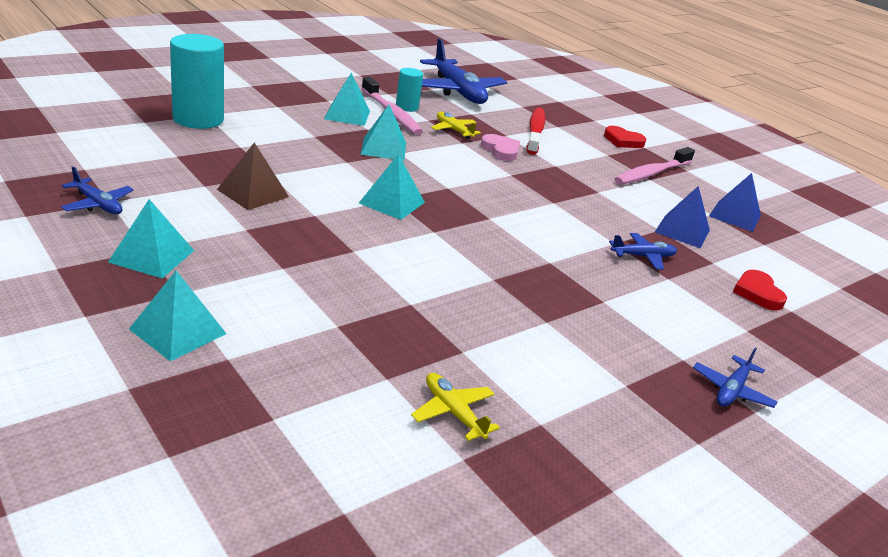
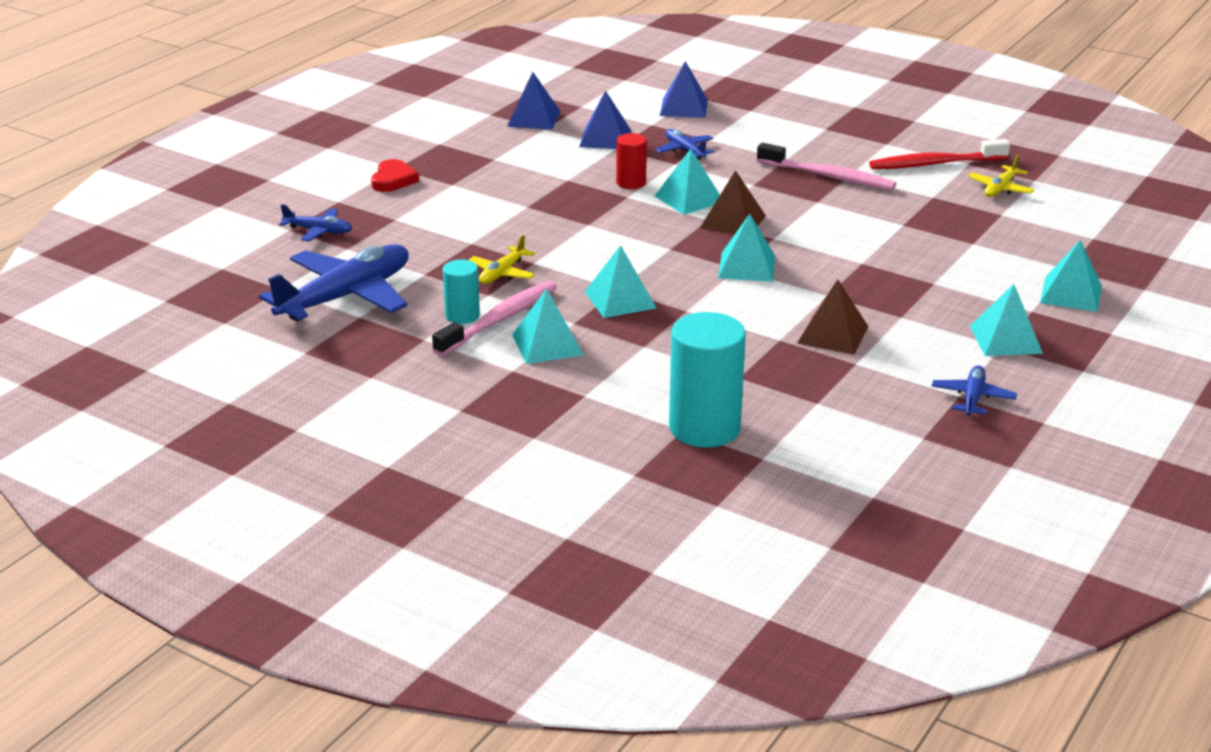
camera: 105 degrees left, 0 degrees up
pink heart [481,134,520,161] -> none
red toothbrush [526,108,545,155] -> red toothbrush moved to [869,139,1010,169]
pink toothbrush [614,147,695,185] -> pink toothbrush moved to [757,143,896,190]
blue plane [693,347,777,408] -> blue plane moved to [279,204,352,241]
red heart [733,270,787,311] -> blue pyramid [660,61,708,118]
none -> red cylinder [616,133,647,189]
none -> turquoise pyramid [655,149,720,215]
none -> brown pyramid [700,170,766,235]

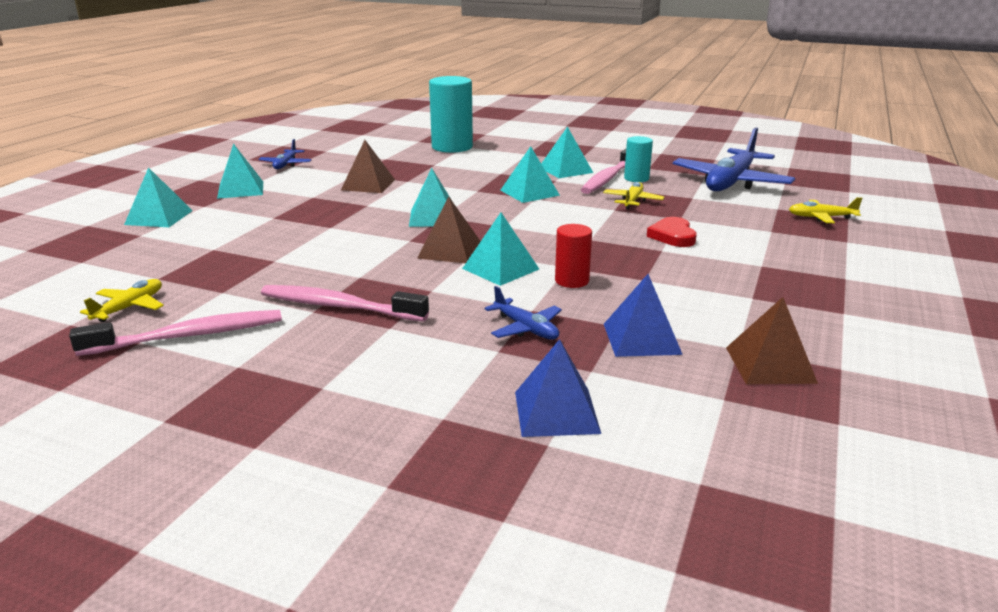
camera: 170 degrees right, 5 degrees down
blue plane [279,204,352,241] -> yellow plane [789,197,862,223]
red heart [371,159,419,192] -> red heart moved to [647,217,697,247]
blue pyramid [507,72,560,130] -> brown pyramid [726,297,818,384]
red toothbrush [869,139,1010,169] -> pink toothbrush [69,310,282,356]

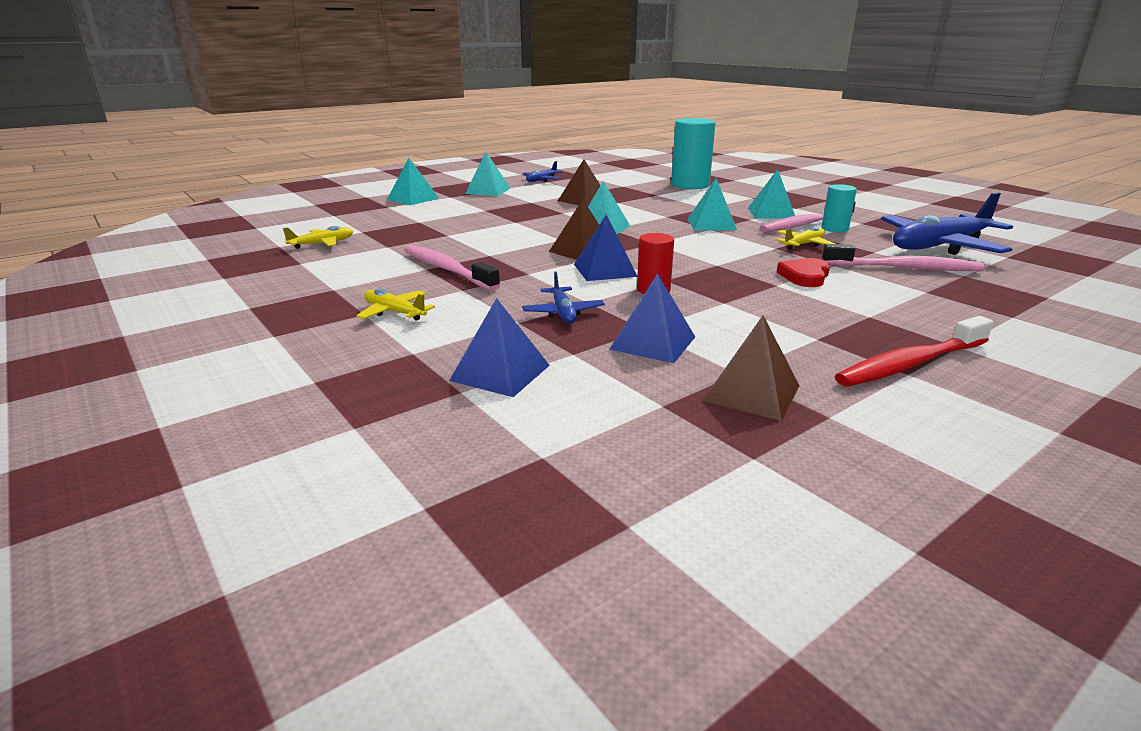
camera: 30 degrees right, 0 degrees up
pink toothbrush [69,310,282,356] -> pink toothbrush moved to [822,244,985,271]
turquoise pyramid [462,213,539,286] -> blue pyramid [574,214,637,281]
yellow plane [789,197,862,223] -> yellow plane moved to [356,288,435,321]
none -> red toothbrush [835,316,993,387]

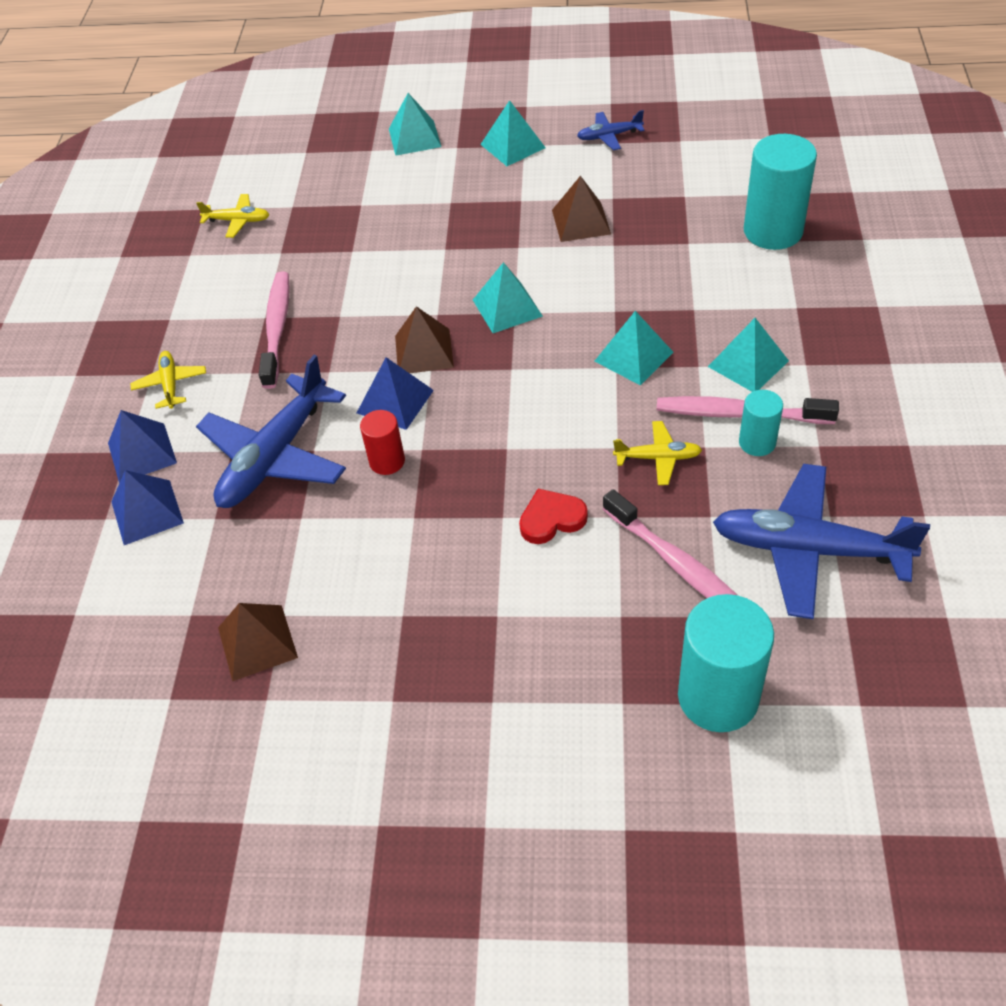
camera: 45 degrees right, 25 degrees up
blue plane [522,272,605,324] -> blue plane [196,355,346,508], size x2.11
blue pyramid [609,273,695,363] -> blue pyramid moved to [108,410,177,483]
red toothbrush [835,316,993,387] -> none
none -> turquoise cylinder [678,594,774,732]

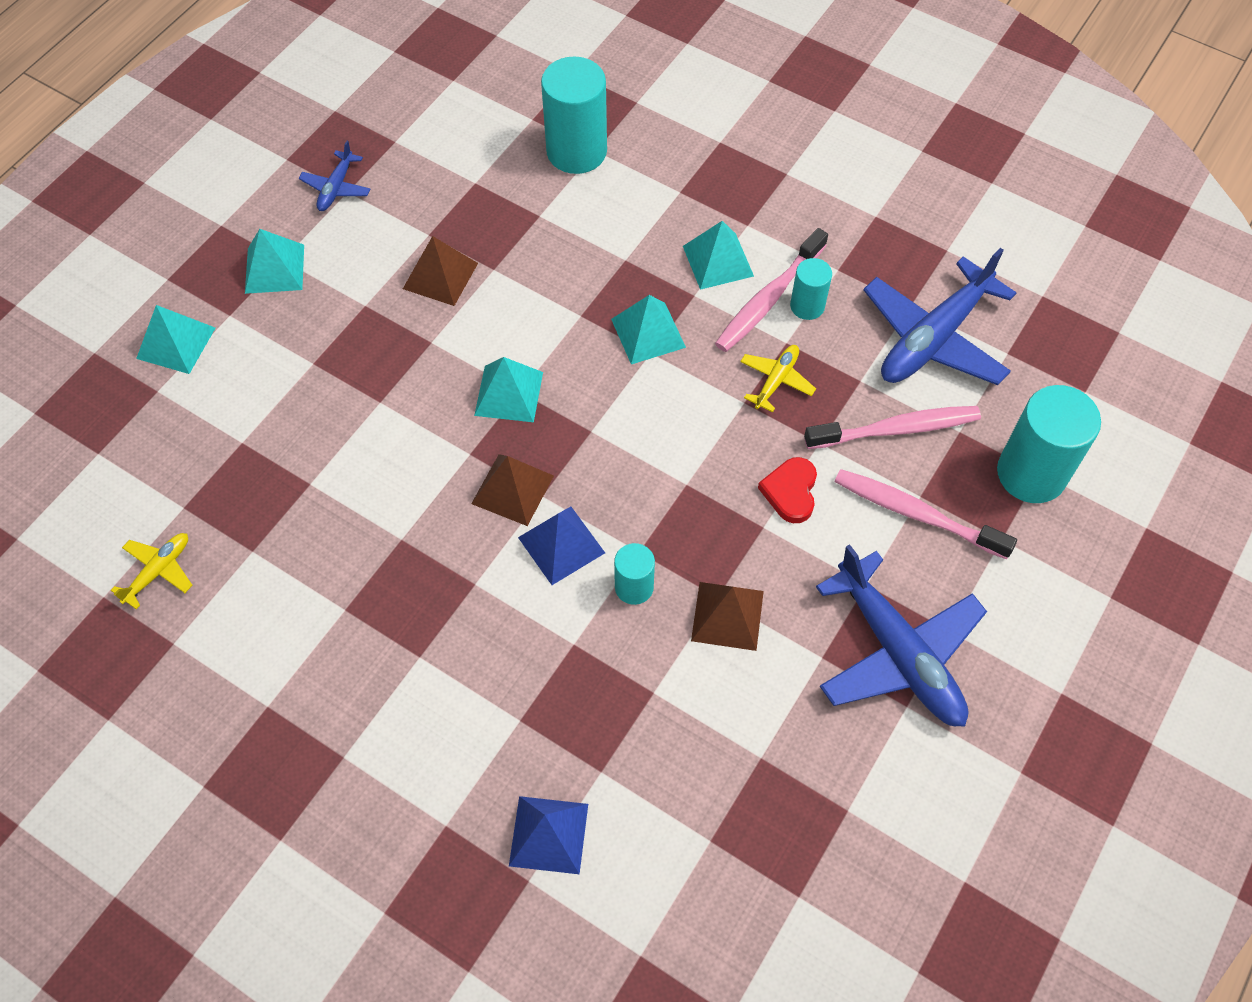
camera: 65 degrees left, 10 degrees up
blue pyramid [108,410,177,483] -> none
yellow plane [130,351,206,409] -> none
blue plane [196,355,346,508] -> blue plane moved to [816,544,987,727]
brown pyramid [218,603,298,682] -> brown pyramid moved to [691,582,764,651]
pink toothbrush [259,271,290,389] -> pink toothbrush moved to [834,469,1017,559]
red cylinder [360,410,405,475] -> turquoise cylinder [614,543,655,605]

